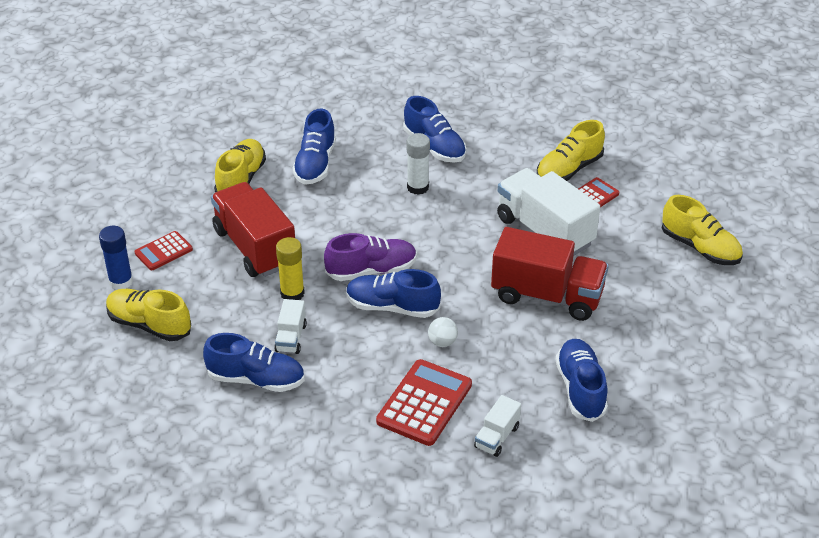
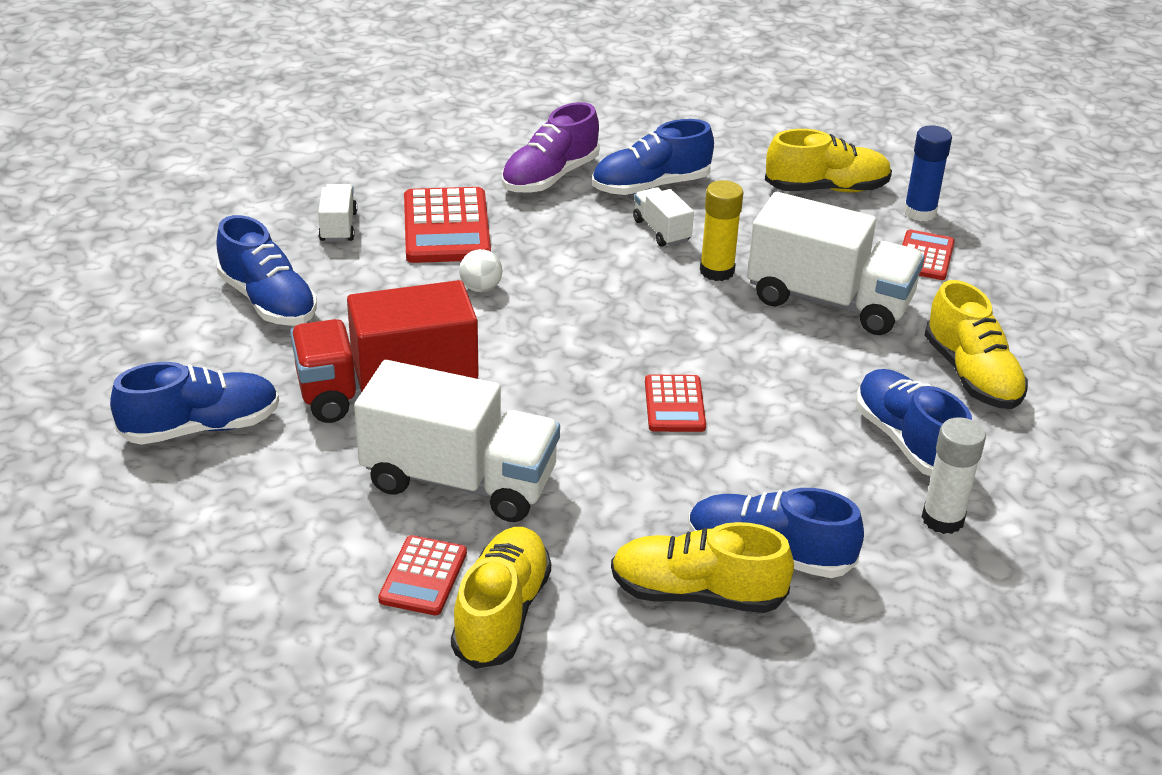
camera: 145 degrees right, 5 degrees down
red truck [211,182,295,277] -> white truck [747,192,925,335]
purple shoe [324,233,417,281] -> purple shoe moved to [502,102,600,193]
blue shoe [346,269,441,318] -> blue shoe moved to [110,362,279,445]
white glue stick [407,133,430,195] -> white glue stick moved to [922,417,986,534]
yellow shoe [662,195,743,265] -> yellow shoe moved to [611,522,794,613]
none -> red calculator [645,375,706,432]

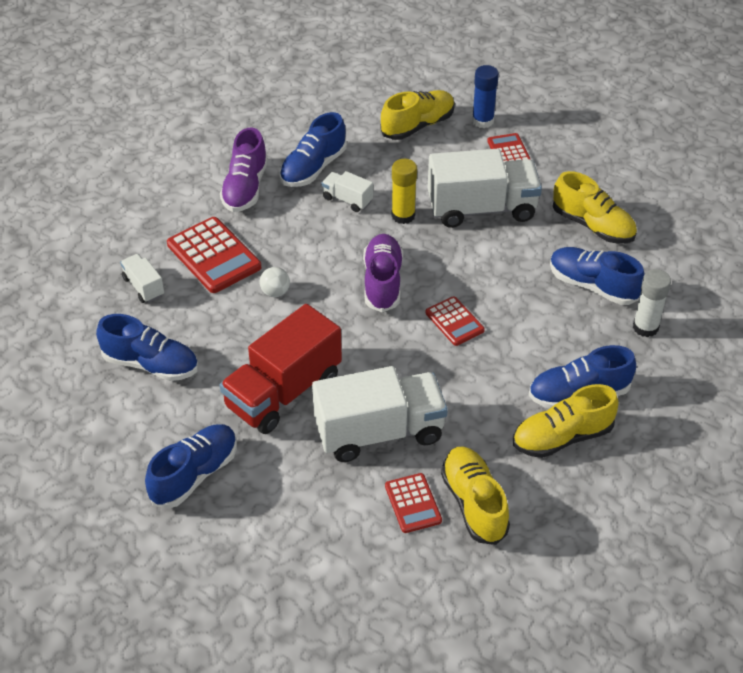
camera: 30 degrees left, 10 degrees up
none -> purple shoe [363,234,403,312]

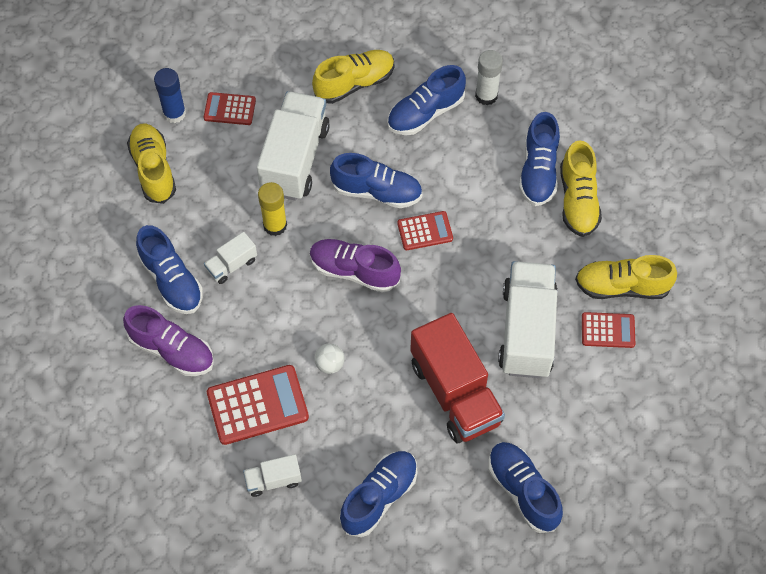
camera: 70 degrees left, 15 degrees up
none -> blue shoe [330,153,422,208]

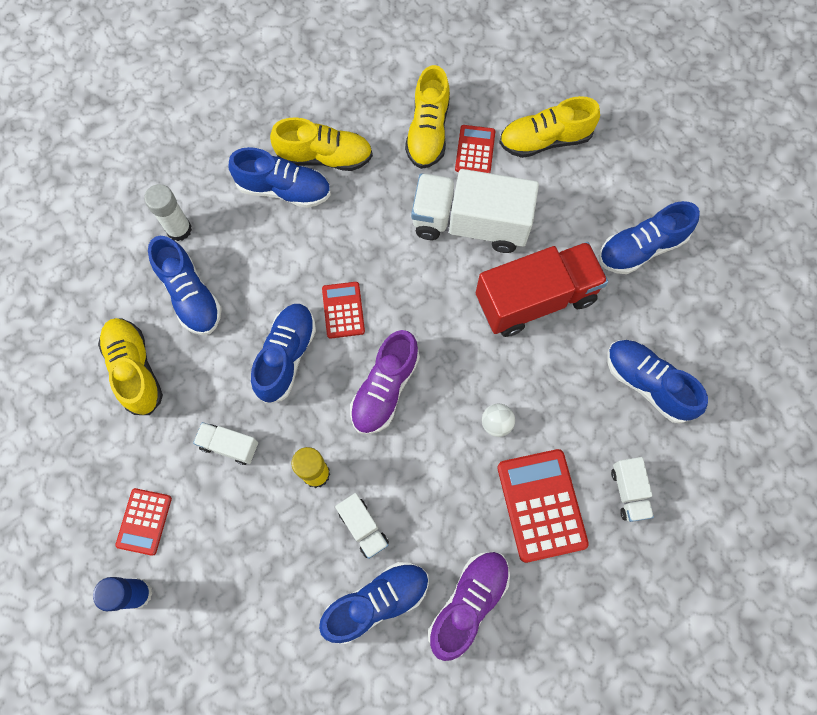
camera: 85 degrees left, 10 degrees up
yellow shoe [127,123,176,204] -> yellow shoe moved to [499,96,600,158]
white truck [257,91,330,201] -> white truck [193,422,258,465], size x0.47

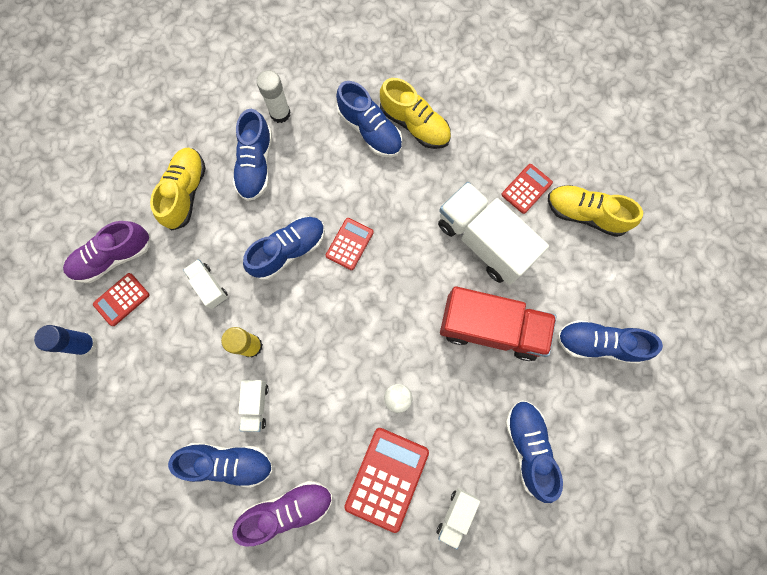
camera: 35 degrees right, 5 degrees up
purple shoe [350,330,420,435] -> purple shoe moved to [63,221,150,283]
yellow shoe [405,65,450,169] -> none

